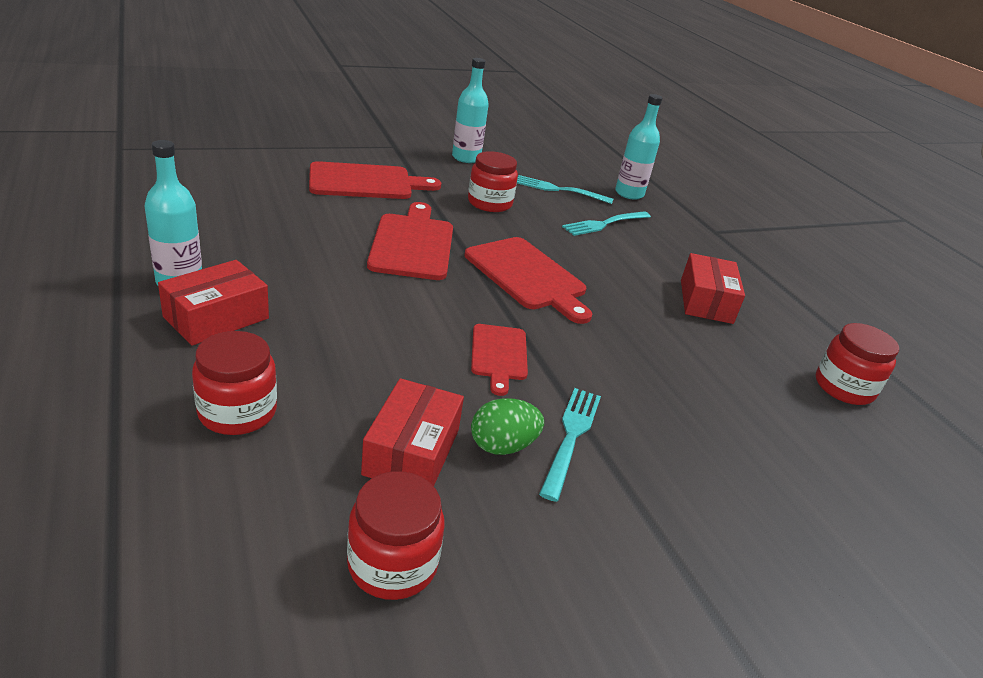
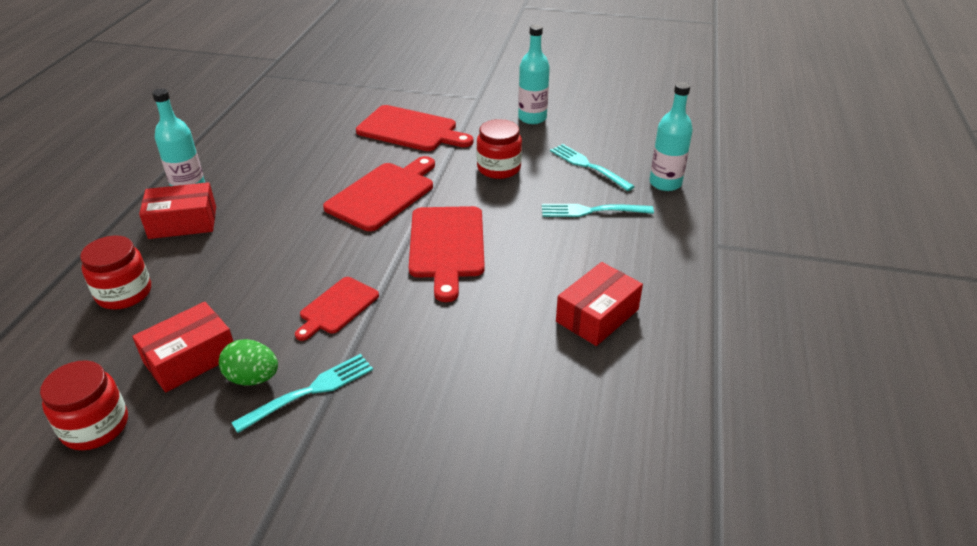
camera: 40 degrees right, 5 degrees up
red jar [815,323,899,405] -> none

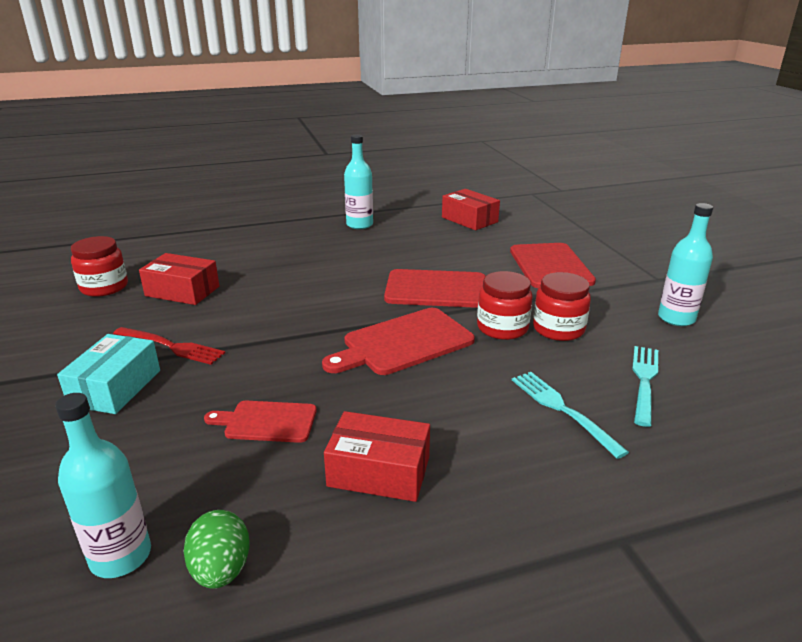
camera: 60 degrees right, 10 degrees down
red jar [80,236,151,310] -> red jar moved to [477,271,533,340]
red box [139,182,216,239] -> red box moved to [442,189,500,230]
green egg [219,339,278,386] -> green egg moved to [184,510,249,589]
turquoise fork [231,354,373,433] -> red fork [113,327,225,365]
red cutting board [295,277,379,341] -> red cutting board moved to [204,401,317,443]
turquoise bottle [649,82,693,191] -> turquoise bottle moved to [55,393,151,578]
none -> turquoise box [57,334,160,414]

